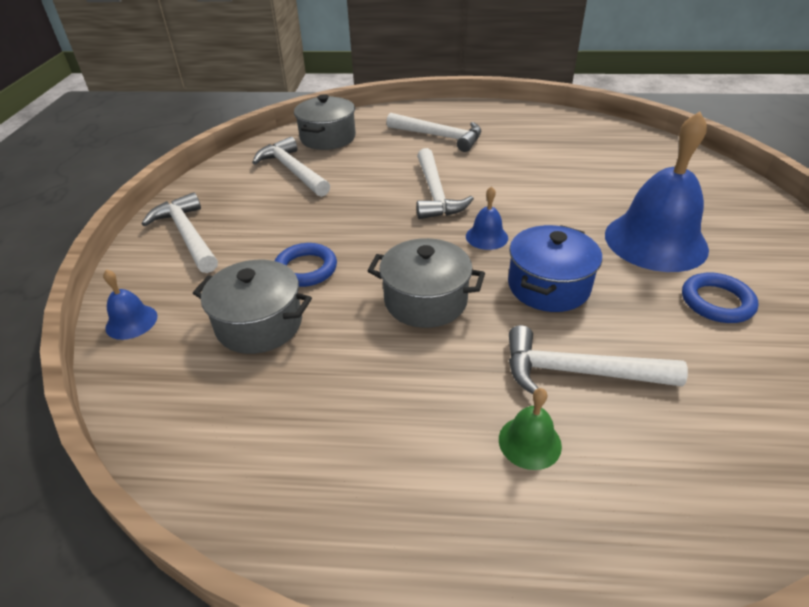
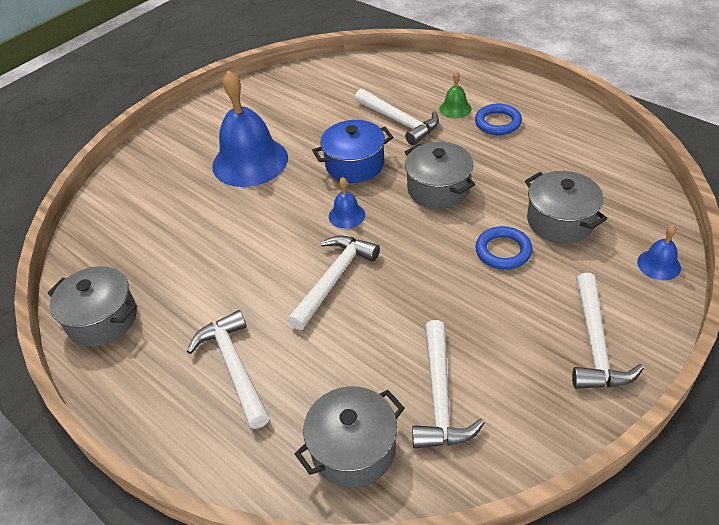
camera: 140 degrees left, 5 degrees up
blue ring [682,272,759,323] -> blue ring moved to [475,104,522,135]
none -> grey pot [48,266,137,347]

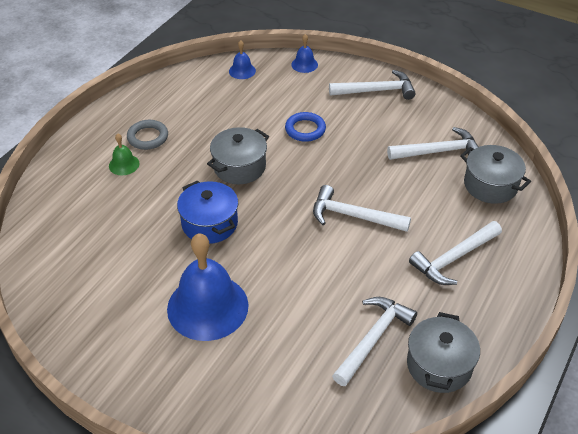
camera: 105 degrees left, 0 degrees up
blue bell [329,177,365,229] -> blue bell moved to [229,40,256,79]
white hammer [355,89,439,146] -> white hammer moved to [332,297,417,386]
blue ring [475,104,522,135] -> grey ring [127,120,168,150]
grey pot [525,171,607,243] -> none

